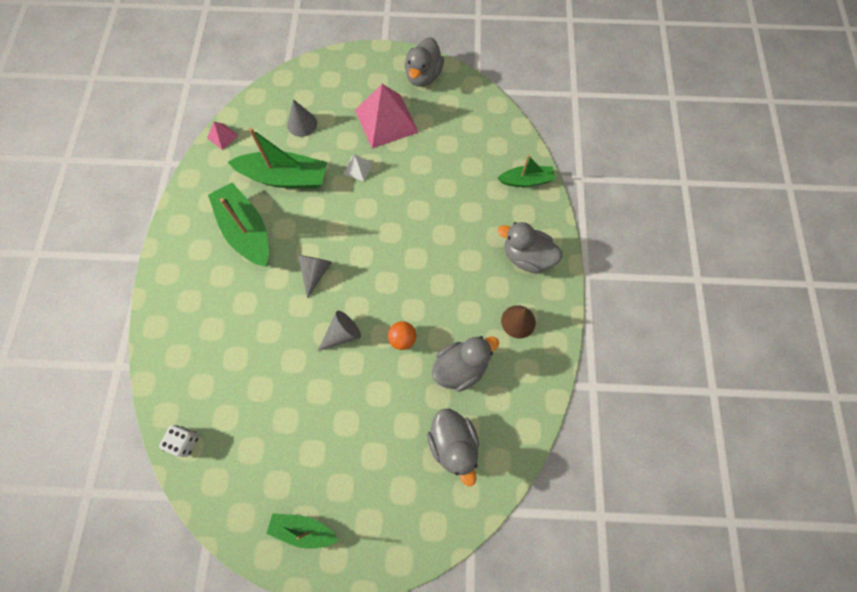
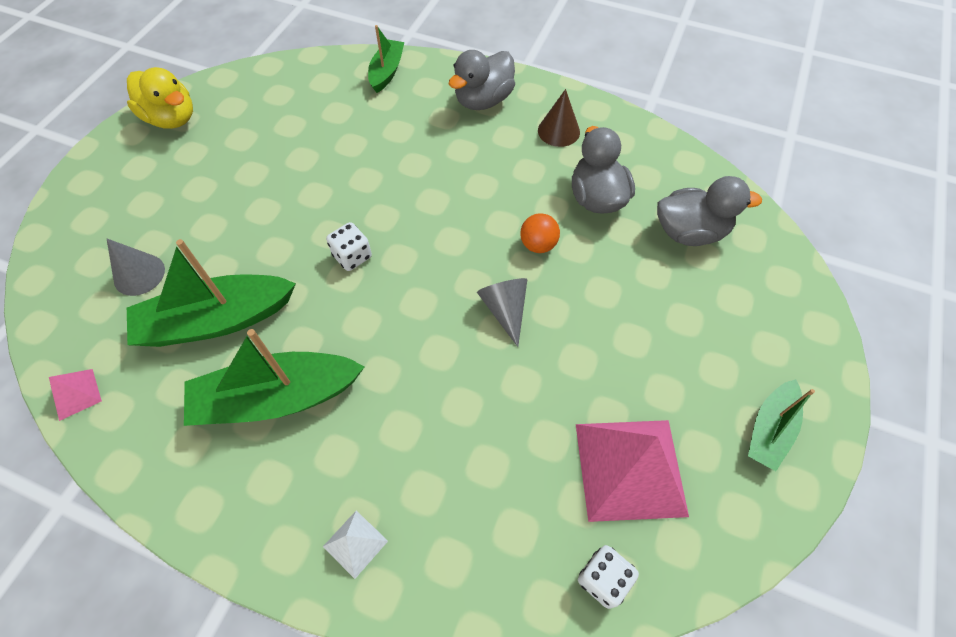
camera: 70 degrees left, 10 degrees down
green boat [228,128,327,188] -> green boat turned 135 degrees counterclockwise [127,239,296,347]
grey cone [298,255,332,299] -> none
white pyramid [343,154,373,181] -> white pyramid moved to [323,510,388,579]
pink pyramid [355,84,419,149] -> pink pyramid moved to [576,420,689,522]
grey duck [405,37,444,87] -> yellow duck [127,67,193,129]
none -> white dice [326,222,372,271]

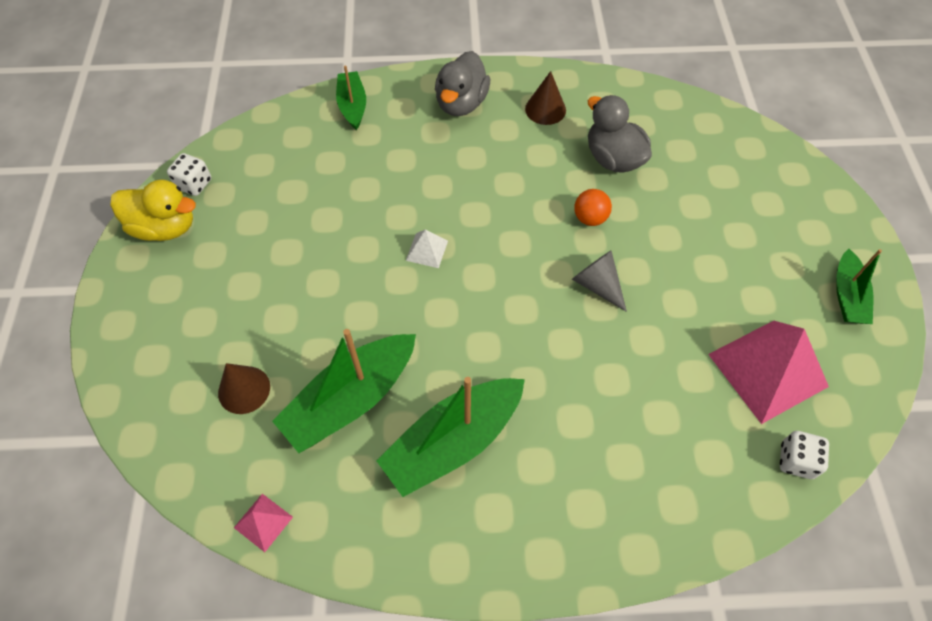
camera: 25 degrees left, 0 degrees up
grey cone [107,239,165,296] -> brown cone [218,363,270,414]
white pyramid [323,510,388,579] -> white pyramid moved to [406,229,448,268]
white dice [326,222,372,271] -> white dice moved to [167,153,211,196]
grey duck [657,176,762,246] -> none

